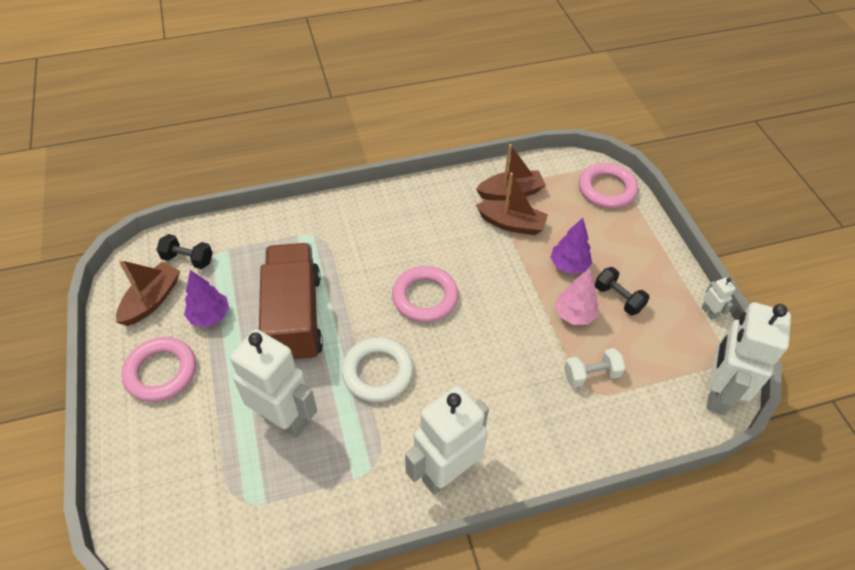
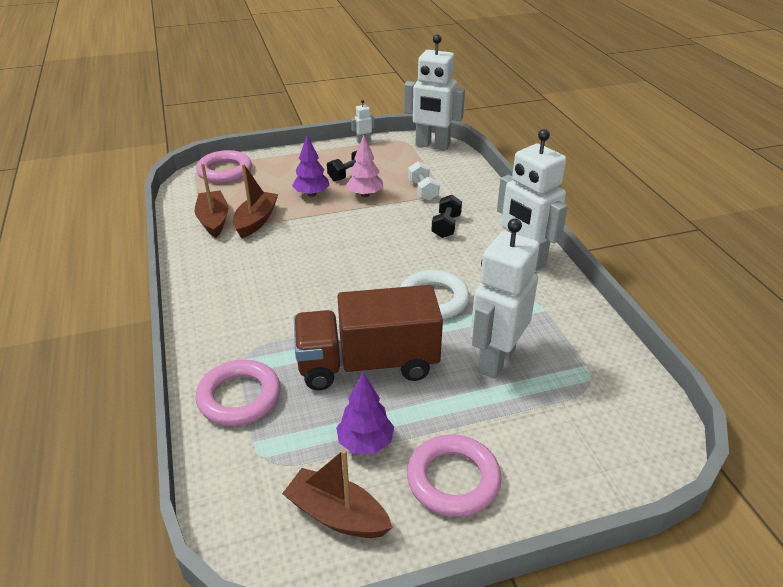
camera: 90 degrees left, 15 degrees down
black dumbbell [156,234,213,269] -> black dumbbell moved to [431,195,462,238]
pink ring [392,266,459,323] -> pink ring moved to [195,360,281,426]

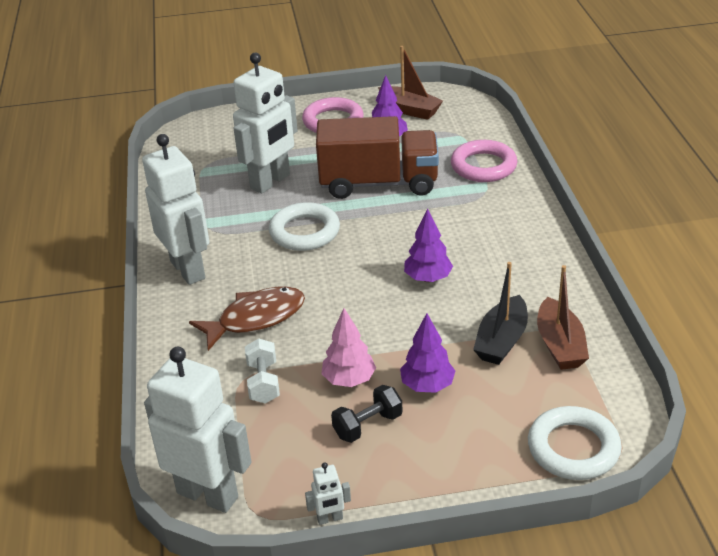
camera: 170 degrees left, 0 degrees up
pink ring [196,150,252,183] -> white ring [528,406,622,480]
brown boat [233,164,278,238] -> black boat [473,262,528,365]
black dumbbell [431,195,462,238] -> brown fish [189,286,305,351]
none -> purple tree [404,208,453,282]

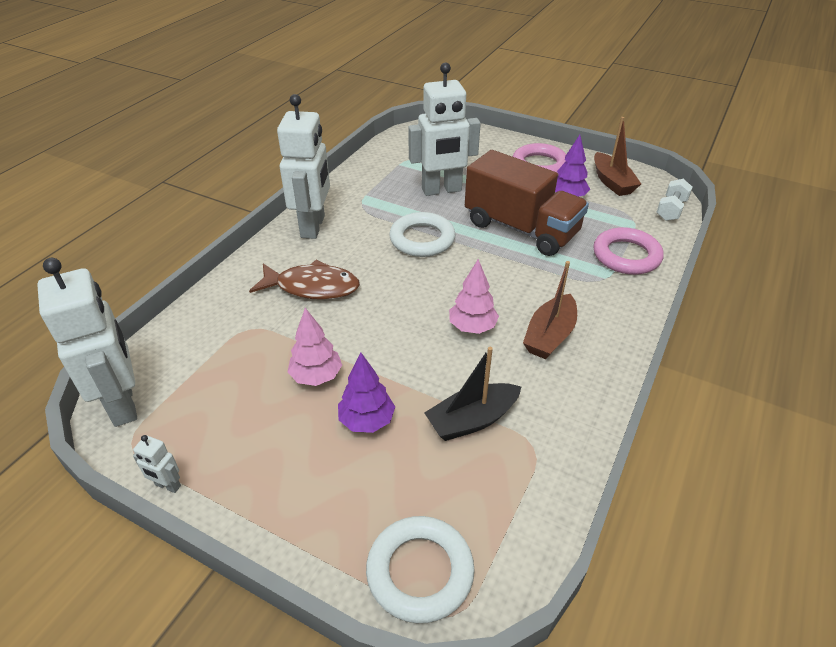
camera: 35 degrees right, 5 degrees up
white dumbbell [245,338,280,404] -> white dumbbell moved to [656,179,693,221]
black dumbbell [331,385,403,443] -> none
purple tree [404,208,453,282] -> pink tree [449,259,499,334]
brown boat [537,265,589,370] -> brown boat moved to [523,261,577,359]

